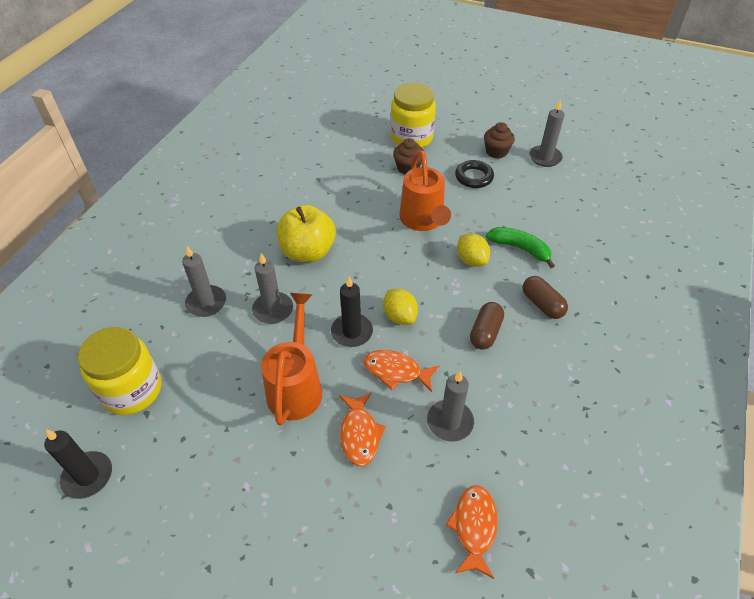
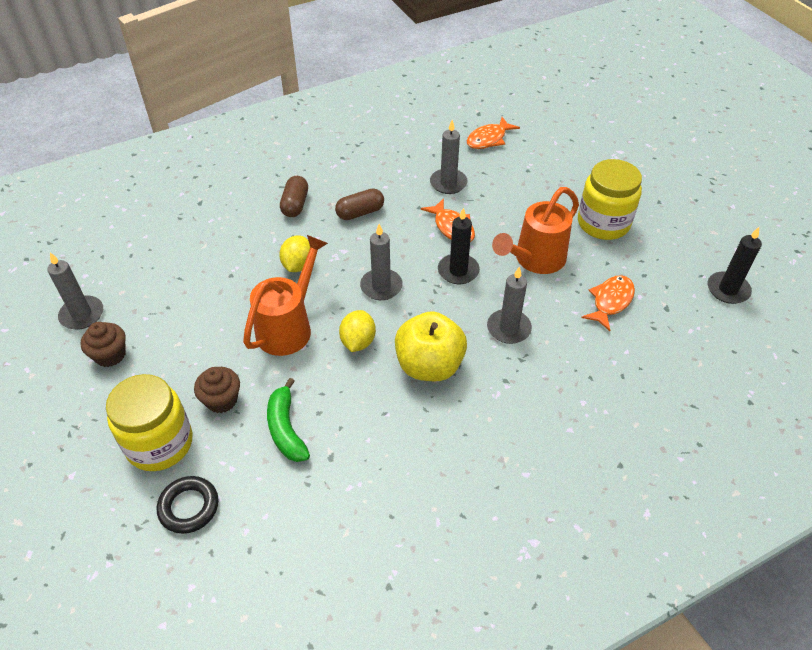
camera: 140 degrees left, 0 degrees up
yellow jar [78,327,162,415] -> yellow jar moved to [578,159,642,240]
grey candle [182,246,226,317] -> grey candle moved to [360,224,403,300]
orange fish [339,393,386,466] -> orange fish moved to [581,275,635,331]
yellow lemon [383,289,418,325] -> yellow lemon moved to [339,310,376,352]
black ring [455,160,494,188] -> black ring moved to [157,476,218,534]
green banana [486,227,555,268] -> green banana moved to [267,378,310,462]

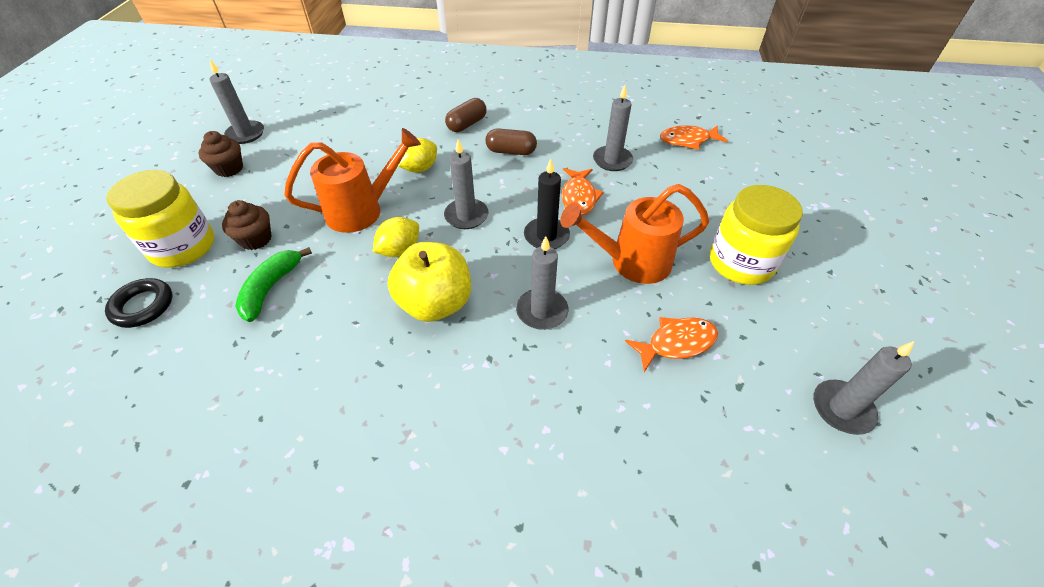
camera: 35 degrees right, 0 degrees up
black candle [708,227,762,304] -> grey candle [813,341,914,435]

